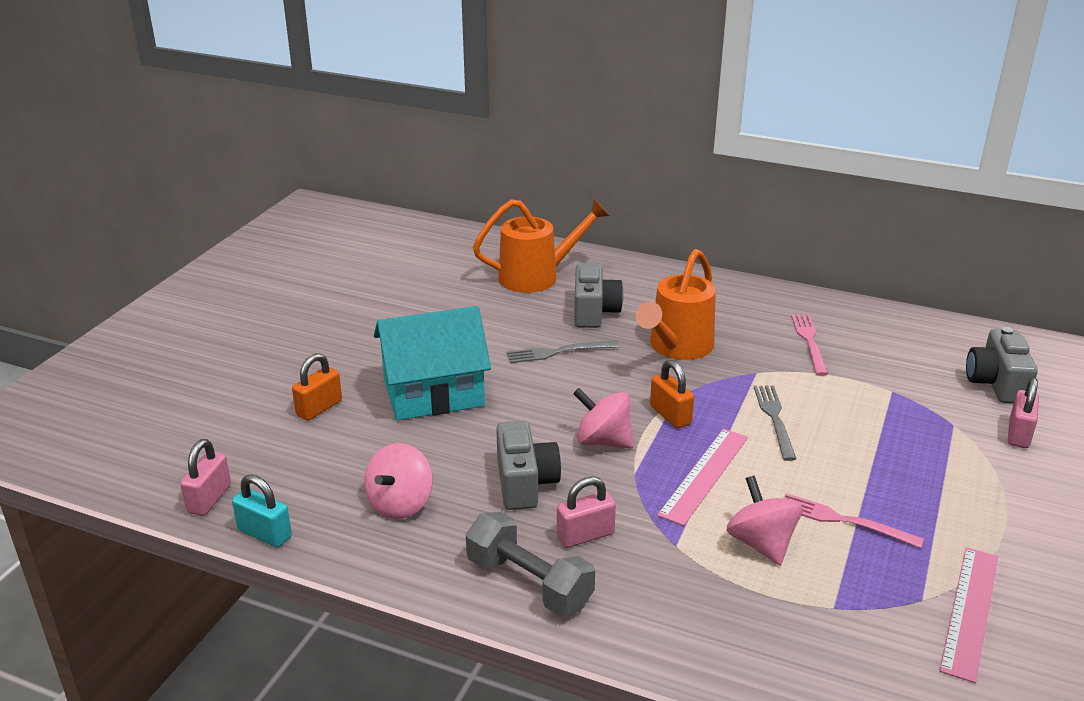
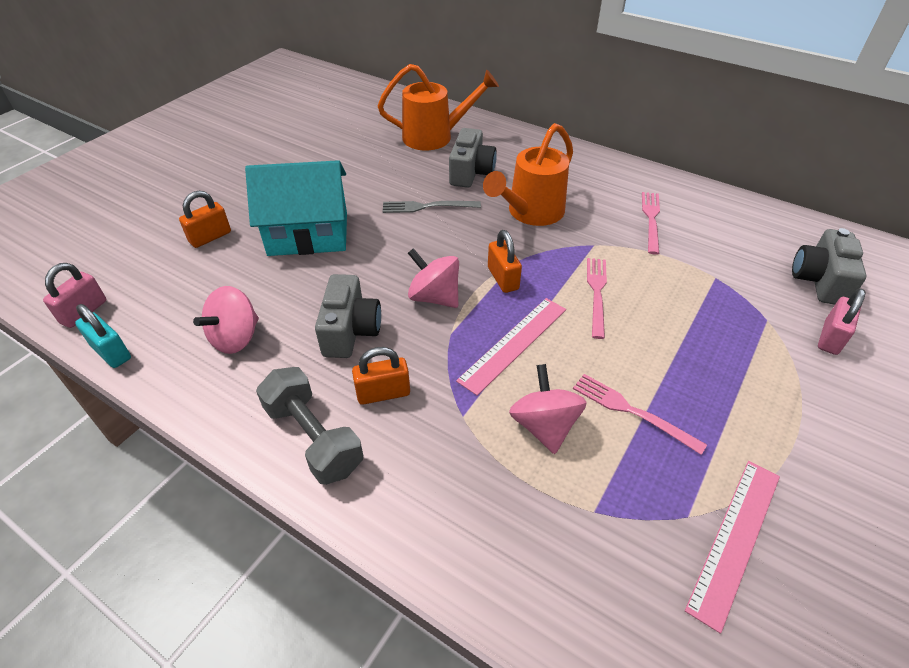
camera: 10 degrees right, 15 degrees up
pink padlock [557,477,616,548] -> orange padlock [352,347,410,405]
grey fork [754,386,796,461] -> pink fork [587,258,607,339]

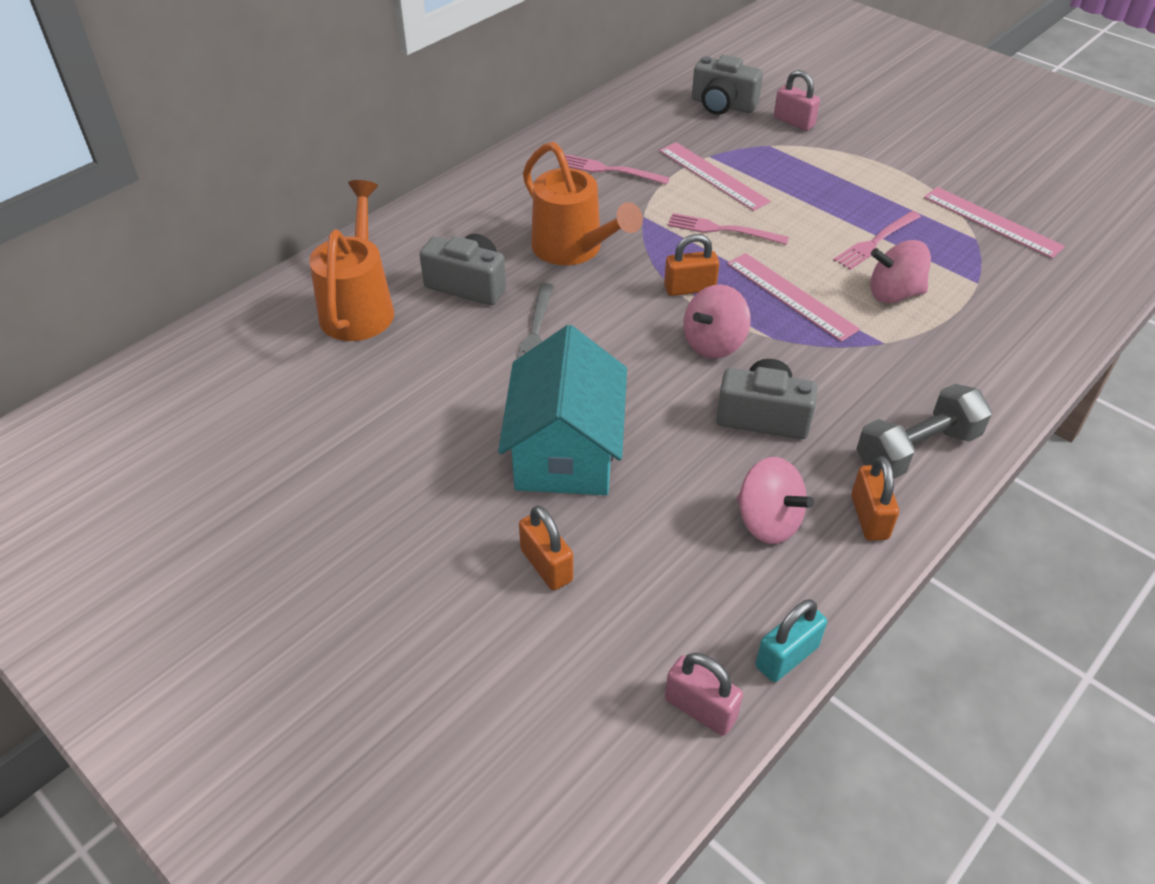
camera: 80 degrees left, 0 degrees up
orange padlock [352,347,410,405] -> orange padlock moved to [851,456,899,541]
none -> pink ruler [659,142,771,211]

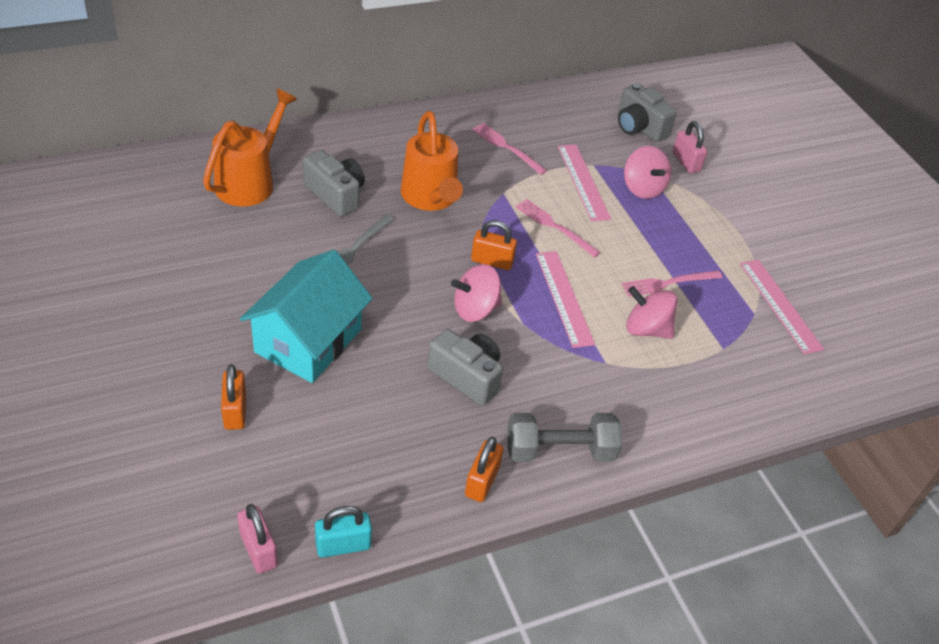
camera: 20 degrees right, 0 degrees up
pink spinning top [737,457,814,544] -> pink spinning top moved to [624,146,671,199]

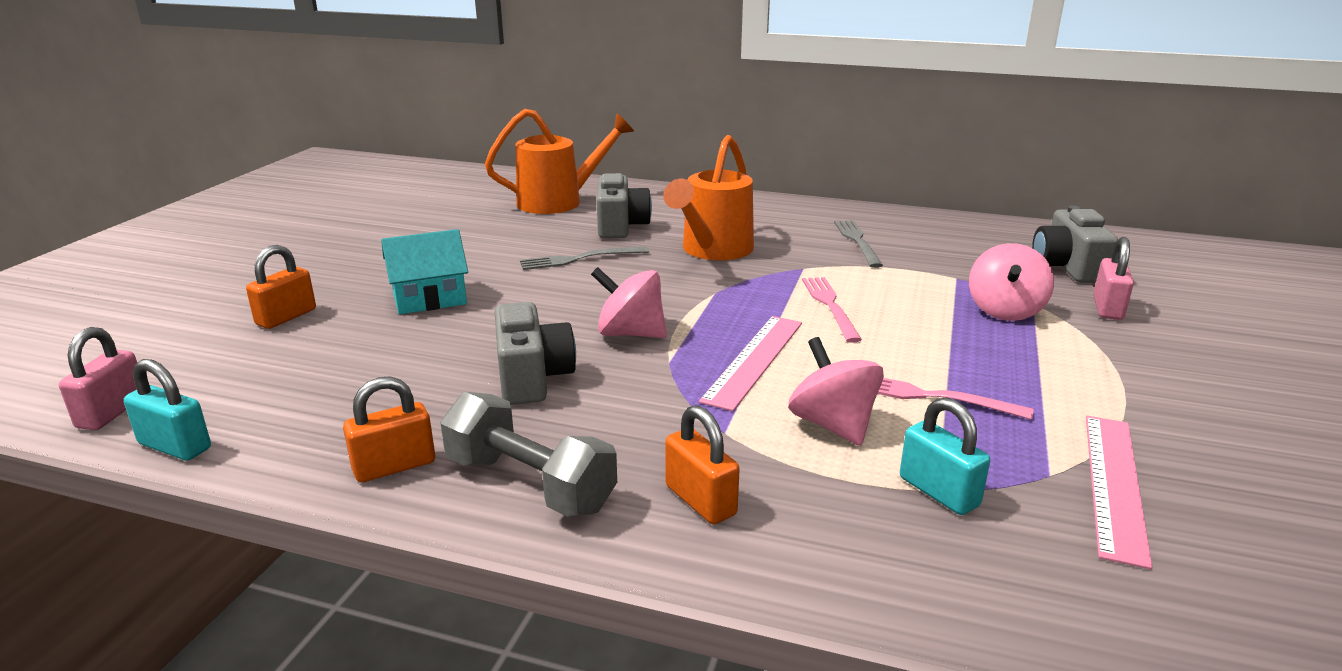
camera: 45 degrees right, 20 degrees down
turquoise house [240,250,373,383] -> turquoise house [381,229,468,314], size x0.63
orange padlock [471,220,517,270] -> orange padlock moved to [665,405,740,524]
pink fork [472,123,547,175] -> grey fork [834,220,883,268]
pink ruler [558,144,611,221] -> none
none -> turquoise padlock [900,398,990,515]

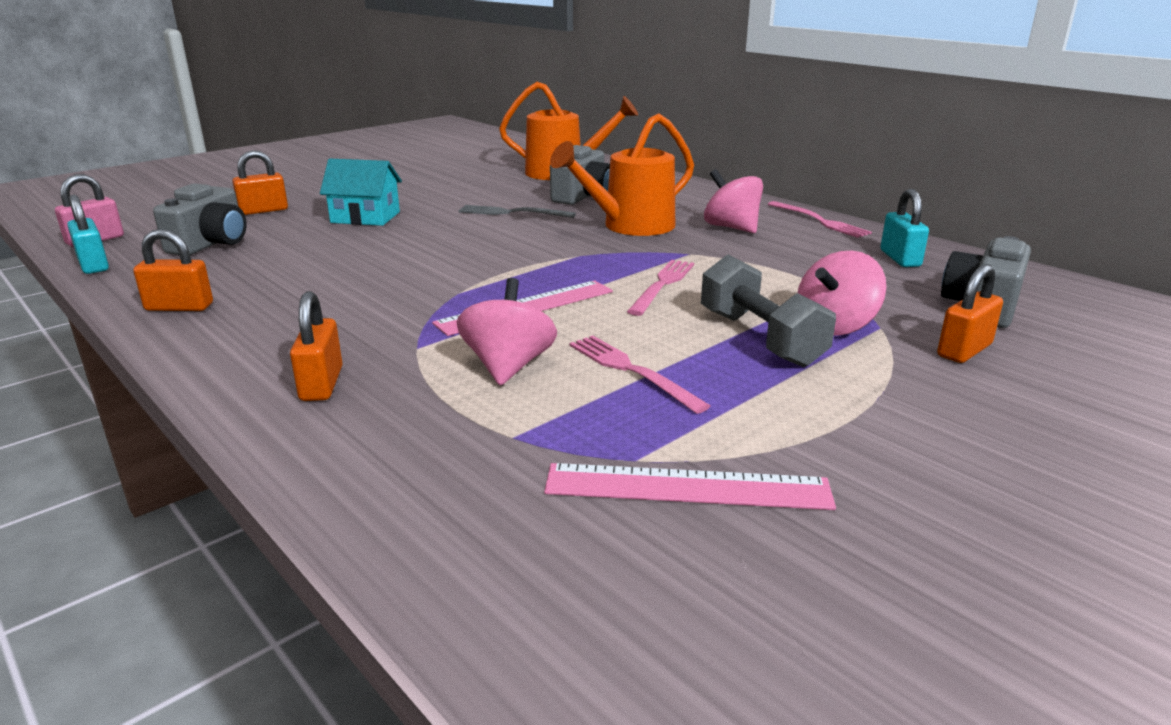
camera: 30 degrees right, 0 degrees up
grey dumbbell [440,392,617,517] -> grey dumbbell moved to [701,255,836,367]
grey camera [495,302,576,405] -> grey camera moved to [153,183,247,255]
pink spinning top [591,267,667,338] -> pink spinning top moved to [704,169,763,233]
grey fork [834,220,883,268] -> none
turquoise padlock [900,398,990,515] -> turquoise padlock moved to [880,189,929,267]
pink ruler [1086,416,1152,569] -> pink ruler turned 45 degrees clockwise [544,463,836,510]
pink padlock [1093,237,1134,320] -> orange padlock [937,264,1003,363]
none -> pink fork [768,201,872,238]

